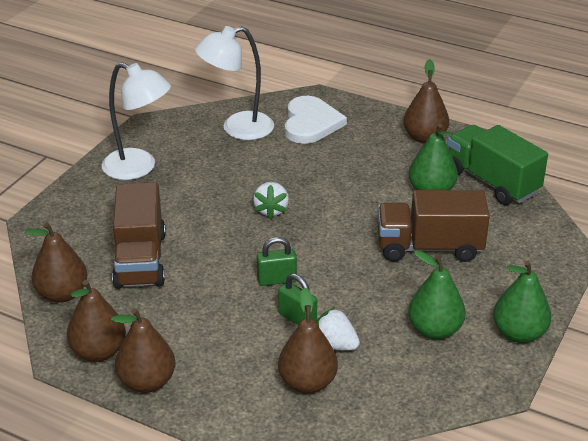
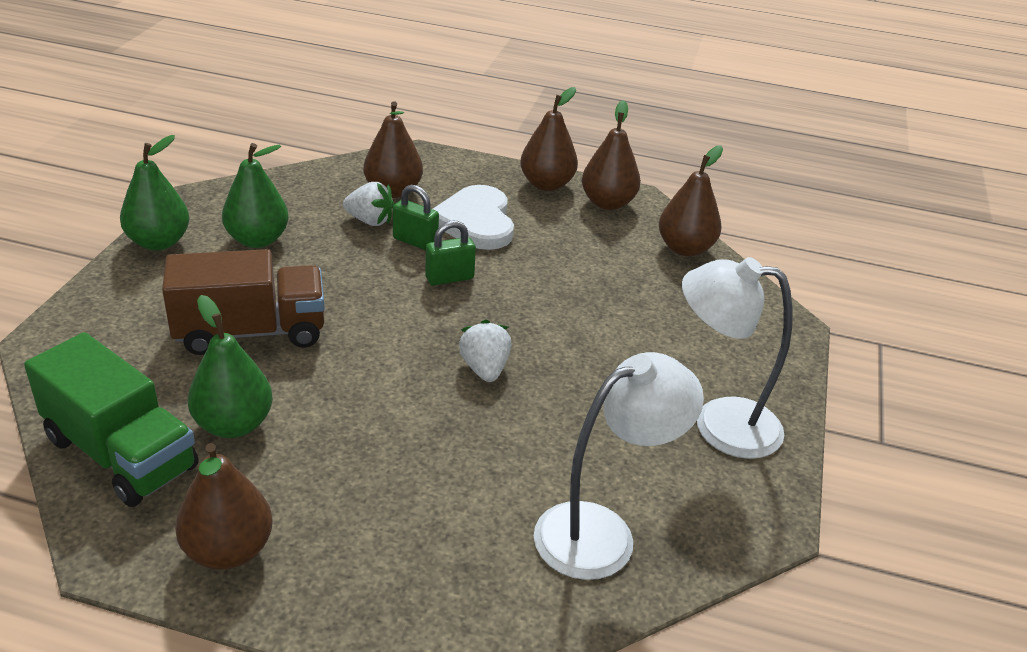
camera: 165 degrees right, 0 degrees up
brown truck [112,182,166,289] -> none
white heart [285,96,347,144] -> white heart moved to [433,185,514,250]

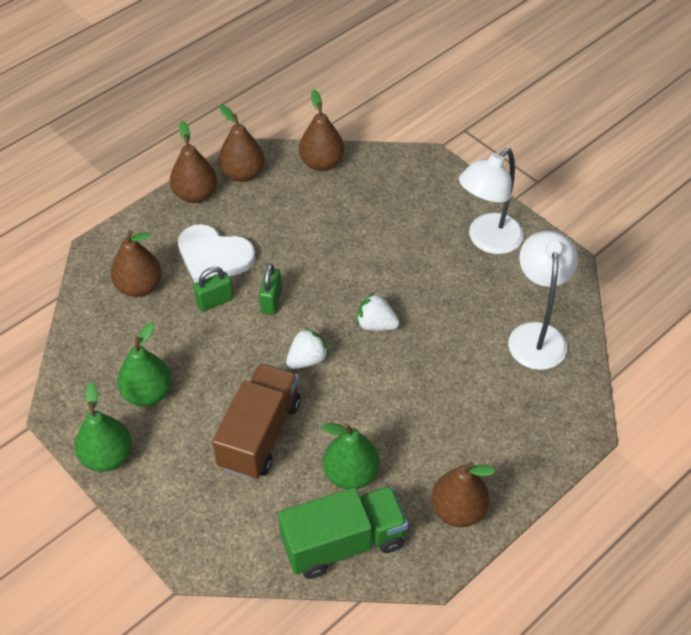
camera: 55 degrees left, 15 degrees up
white strawberry [343,182,395,226] -> white strawberry moved to [286,327,329,369]

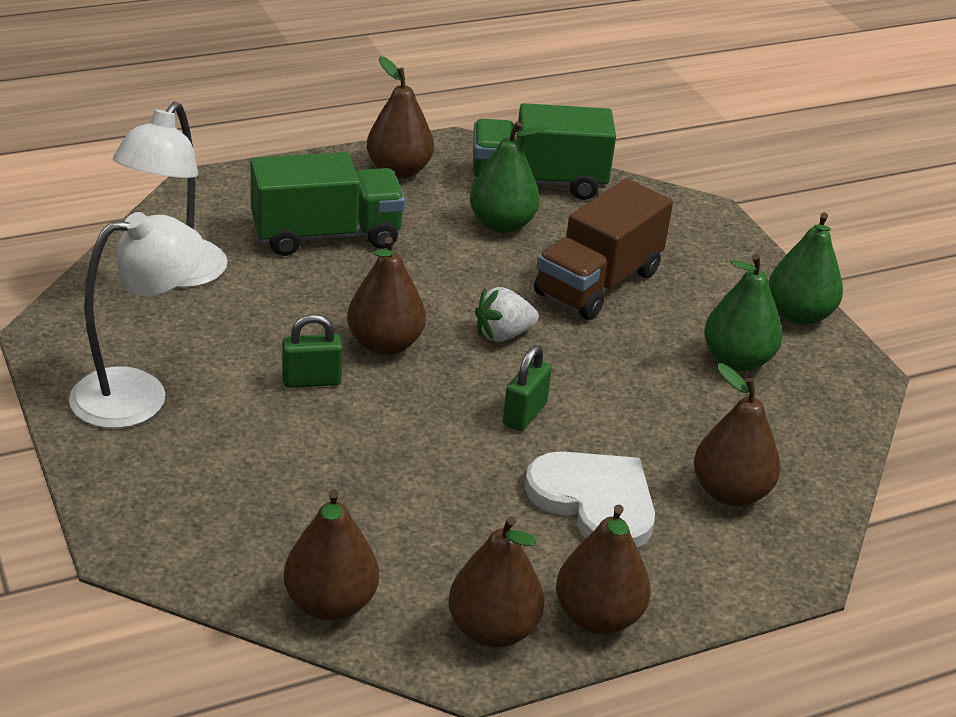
camera: 165 degrees left, 15 degrees down
green padlock [194,267,233,312] -> green padlock moved to [282,314,343,388]
white strawberry [356,292,399,331] -> brown pear [347,237,426,355]
none -> green truck [251,152,405,256]

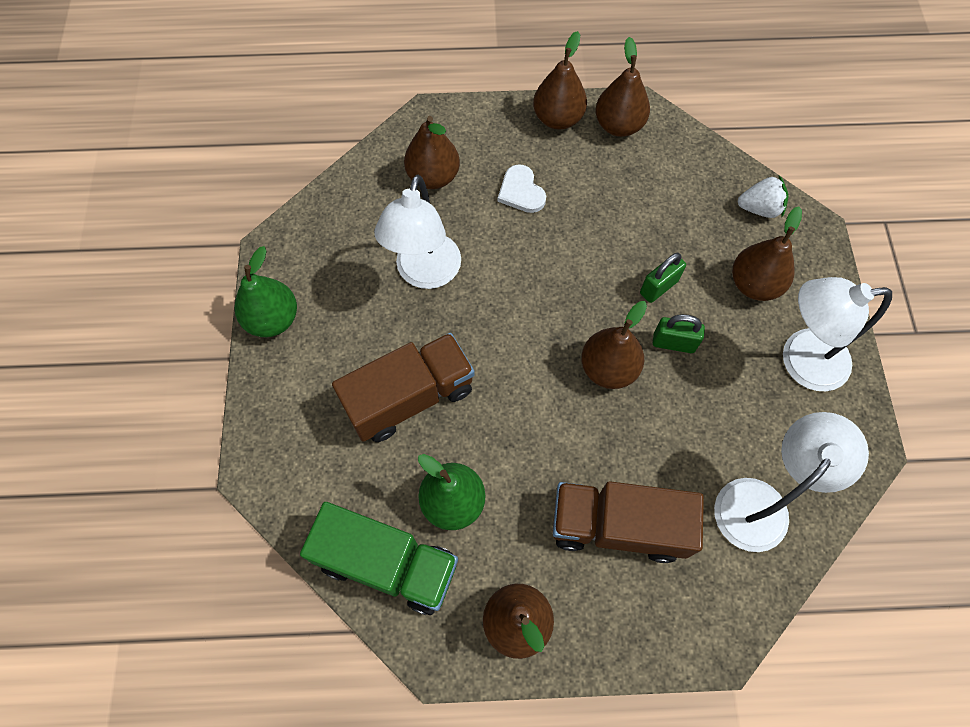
camera: 155 degrees left, 30 degrees up
green truck [251,152,405,256] -> brown truck [552,481,704,563]
brown pear [284,489,379,621] -> brown pear moved to [732,206,802,301]
white strawberry [475,287,539,342] -> white strawberry moved to [738,175,789,218]
green padlock [503,345,552,431] -> green padlock moved to [640,253,686,303]
white heart [525,451,655,548] -> white heart [498,164,546,213], size x0.61
green pear [704,254,782,371] -> none
none -> white lamp [374,175,461,289]

